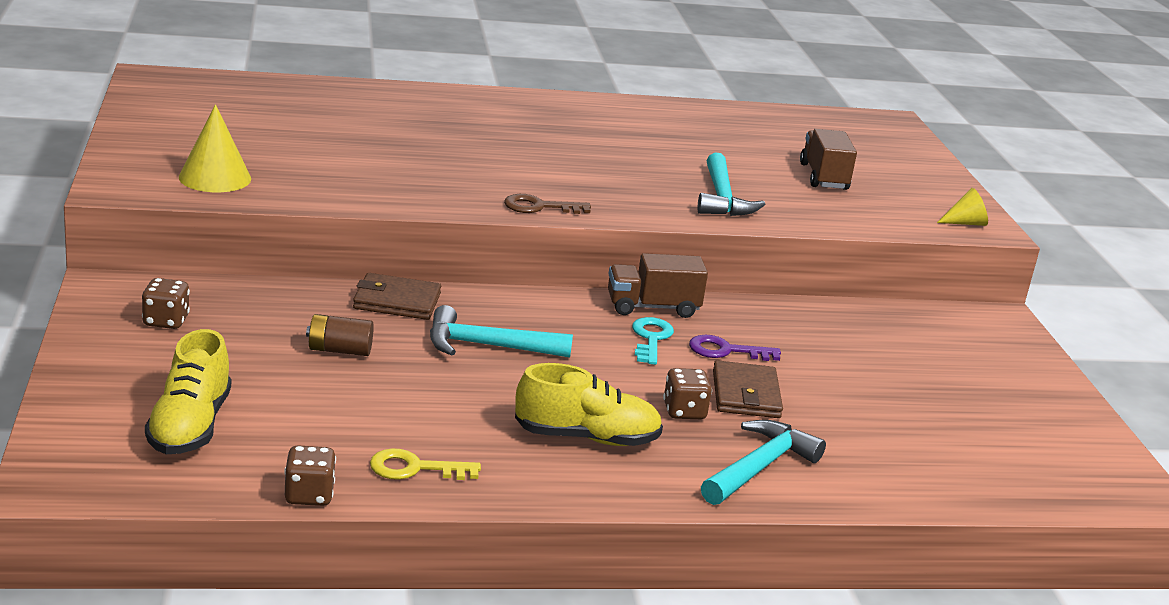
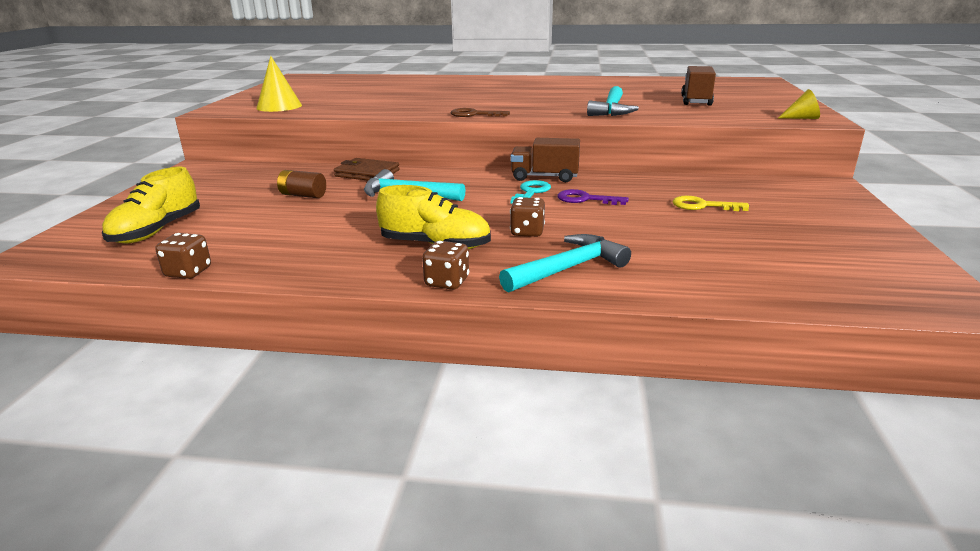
camera: 20 degrees right, 0 degrees up
brown dice [142,278,190,329] -> brown dice moved to [422,241,469,290]
yellow key [370,448,481,480] -> yellow key moved to [672,196,749,211]
brown wallet [713,360,783,418] -> none

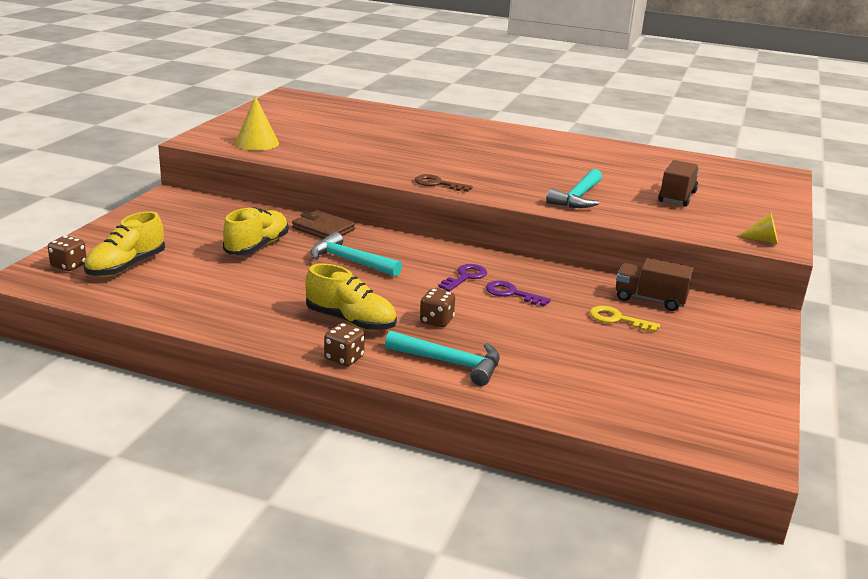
camera: 10 degrees right, 0 degrees up
brown dice [155,233,211,279] -> brown dice moved to [48,236,86,271]
brown battery [277,170,326,198] -> yellow shoe [223,207,289,255]
turquoise hammer [499,234,631,293] -> turquoise hammer turned 45 degrees clockwise [385,331,500,386]
turquoise key [510,180,551,204] -> purple key [439,264,487,292]
brown truck [511,138,580,182] -> brown truck moved to [616,258,694,311]

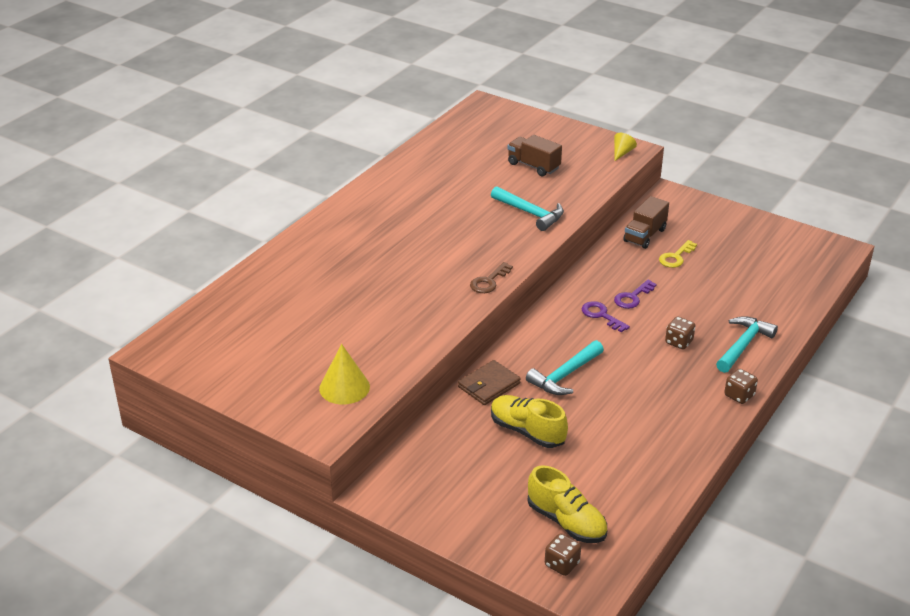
camera: 75 degrees left, 10 degrees up
yellow shoe [305,264,397,331] -> none

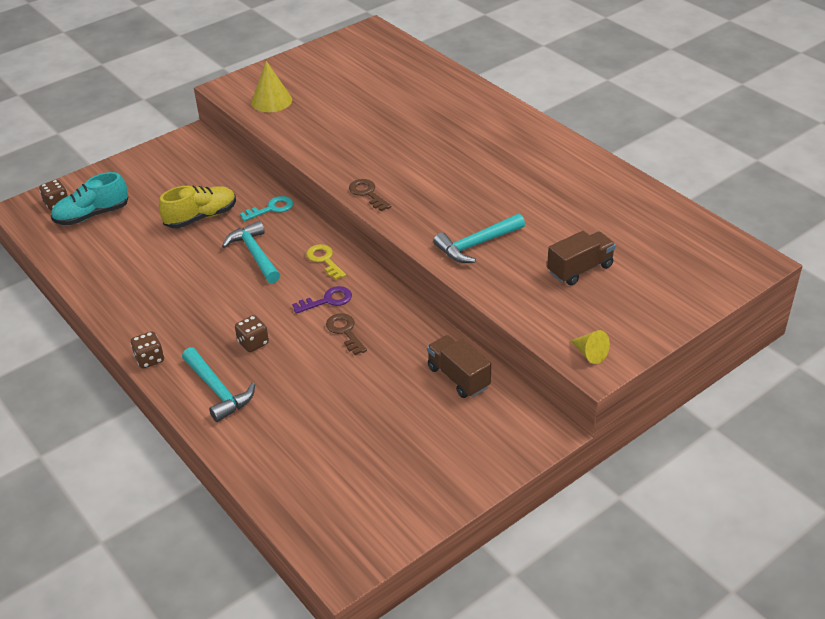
camera: 110 degrees right, 5 degrees up
brown wallet [458,360,521,405] -> turquoise key [240,196,293,221]
yellow shoe [528,465,607,543] -> turquoise shoe [51,172,128,225]
purple key [614,280,657,309] -> brown key [326,313,367,355]
yellow key [659,240,697,268] -> yellow key moved to [306,244,346,280]

